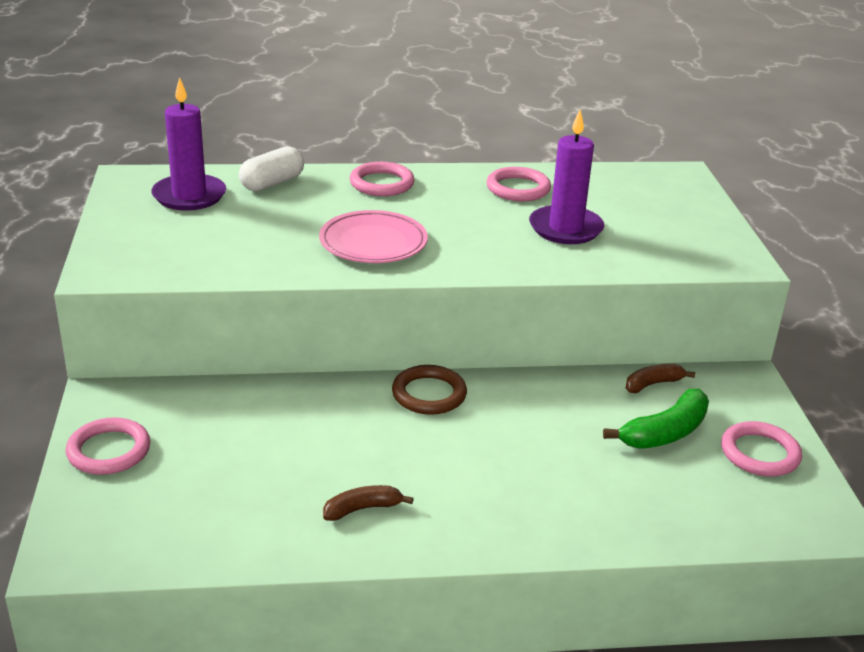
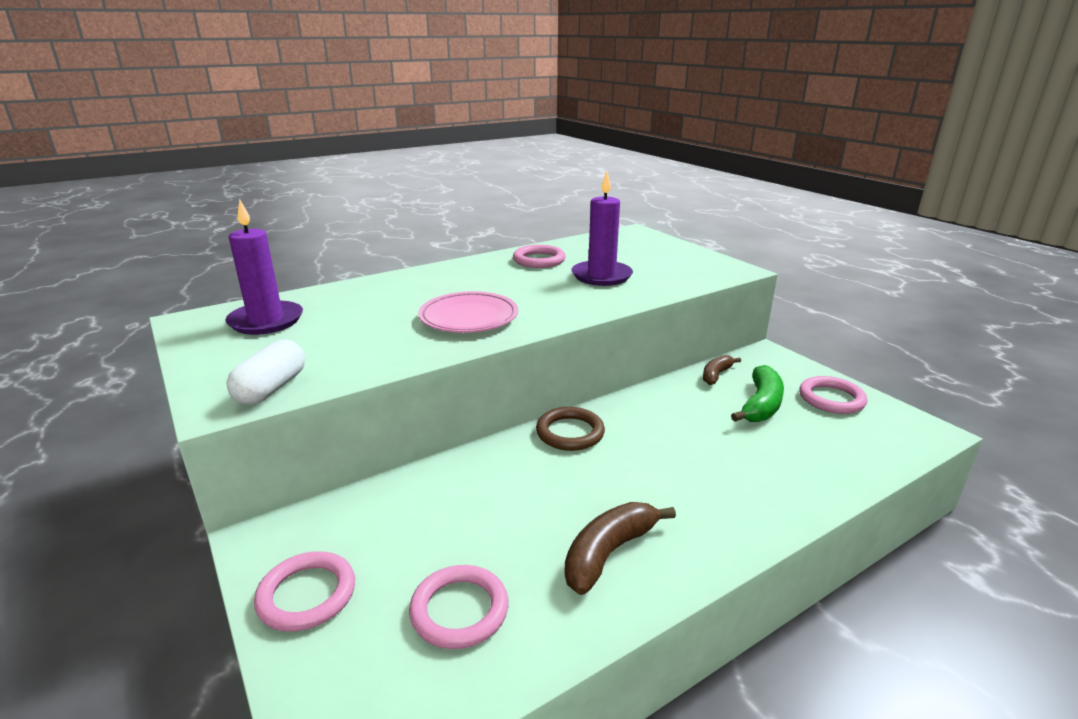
camera: 25 degrees left, 5 degrees down
white capsule [239,146,304,191] -> white capsule moved to [226,340,305,405]
brown banana [323,485,413,521] -> brown banana [564,502,676,595], size x1.60
pink ring [350,162,414,196] -> pink ring moved to [409,565,509,649]

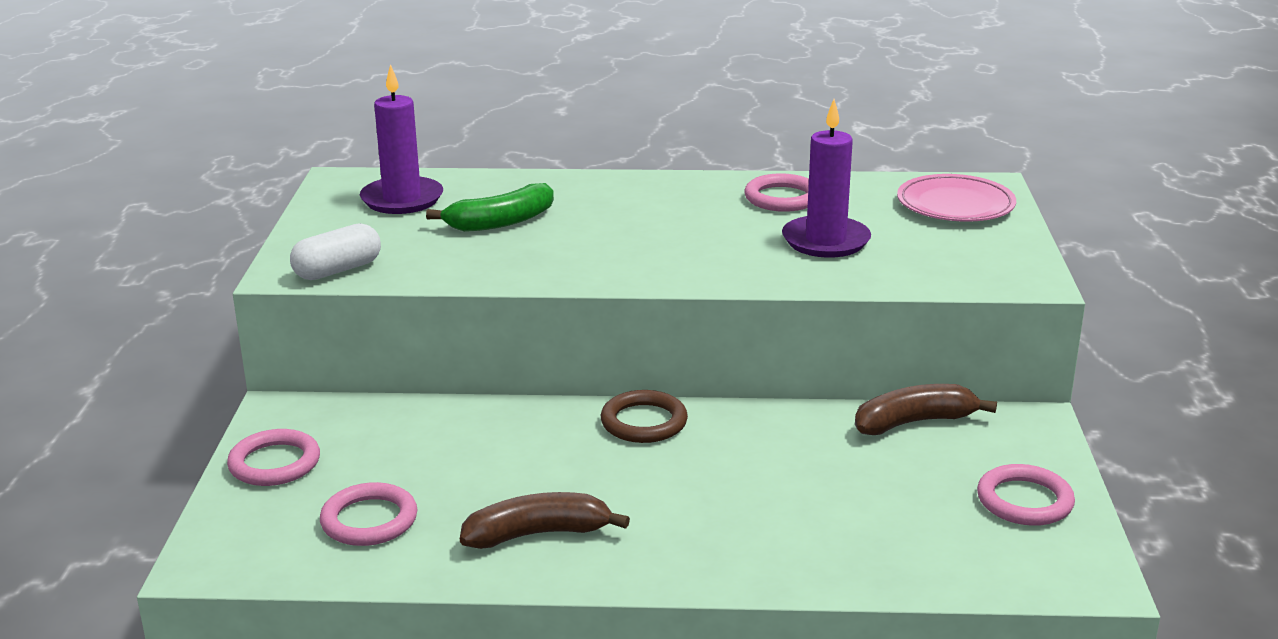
camera: 35 degrees right, 0 degrees up
pink plate [418,291,518,333] -> pink plate moved to [897,174,1016,222]
brown banana [703,355,741,385] -> brown banana [855,384,997,435], size x1.60
green banana [731,365,784,422] -> green banana moved to [426,183,554,232]

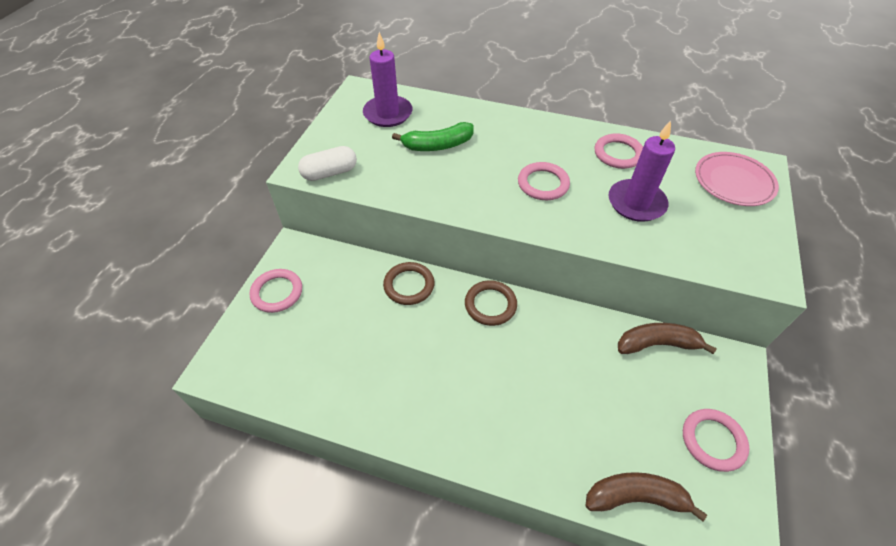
camera: 15 degrees right, 25 degrees up
pink ring [320,482,417,546] -> pink ring moved to [518,162,570,200]
brown banana [460,492,630,549] -> brown banana moved to [586,472,707,521]
none -> brown ring [383,262,434,305]

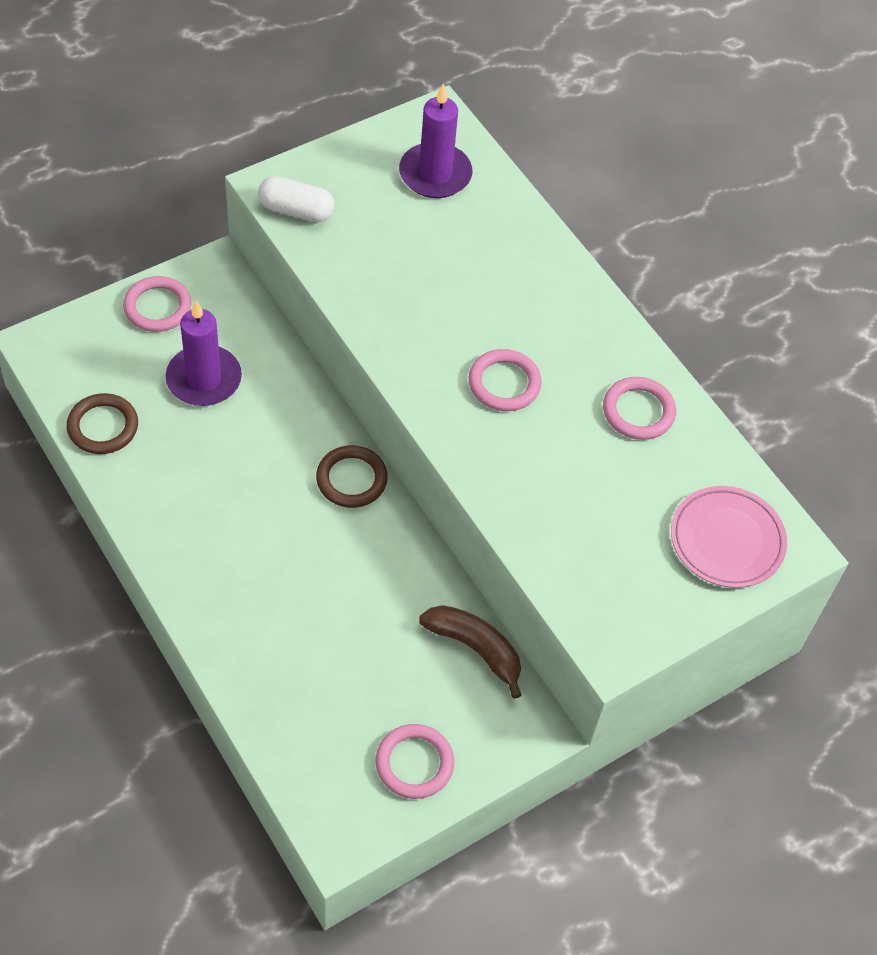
camera: 35 degrees right, 5 degrees up
brown ring [383,262,434,305] -> brown ring moved to [66,393,138,454]
green banana [392,122,474,151] -> none
brown banana [586,472,707,521] -> none
purple candle [608,120,675,222] -> purple candle moved to [166,301,242,406]

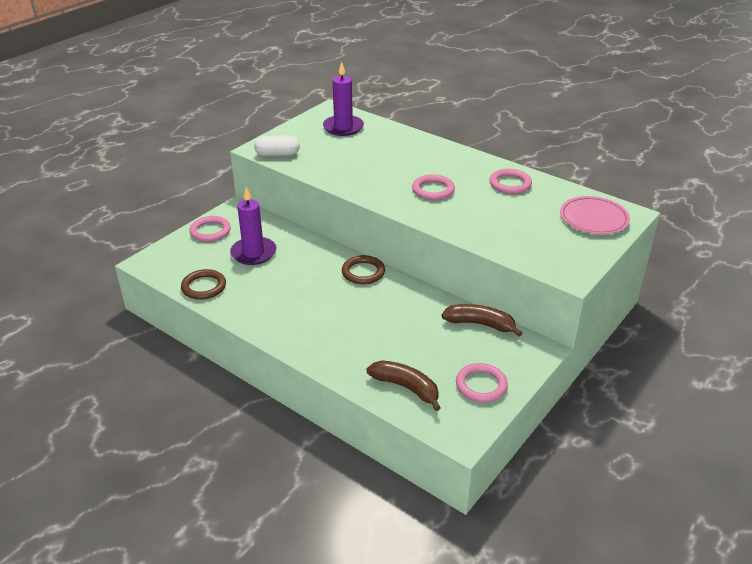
camera: 15 degrees left, 20 degrees down
none -> brown banana [367,360,441,411]

